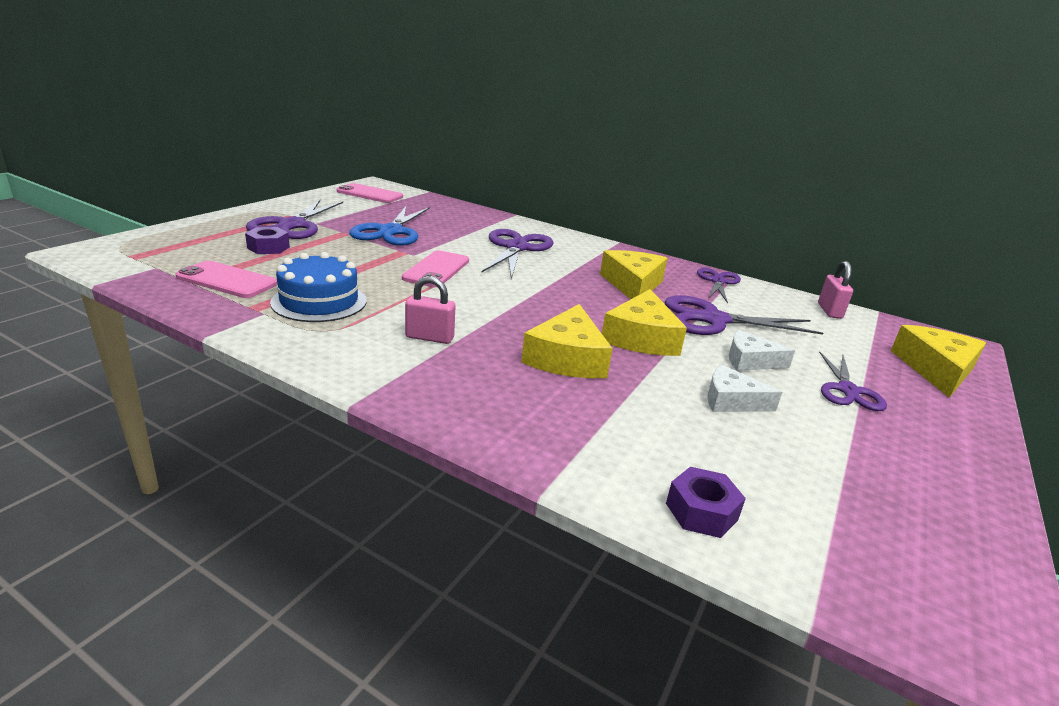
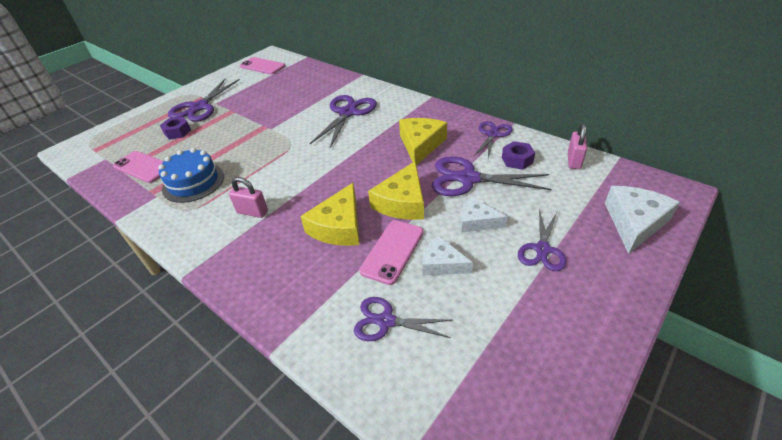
camera: 15 degrees right, 15 degrees up
blue scissors [349,206,430,246] -> none
pink phone [402,250,469,287] -> pink phone moved to [359,220,424,285]
purple nut [666,467,746,538] -> purple nut moved to [502,141,535,170]
yellow cheese [891,325,986,398] -> white cheese [605,186,680,254]
none -> purple scissors [354,297,452,341]

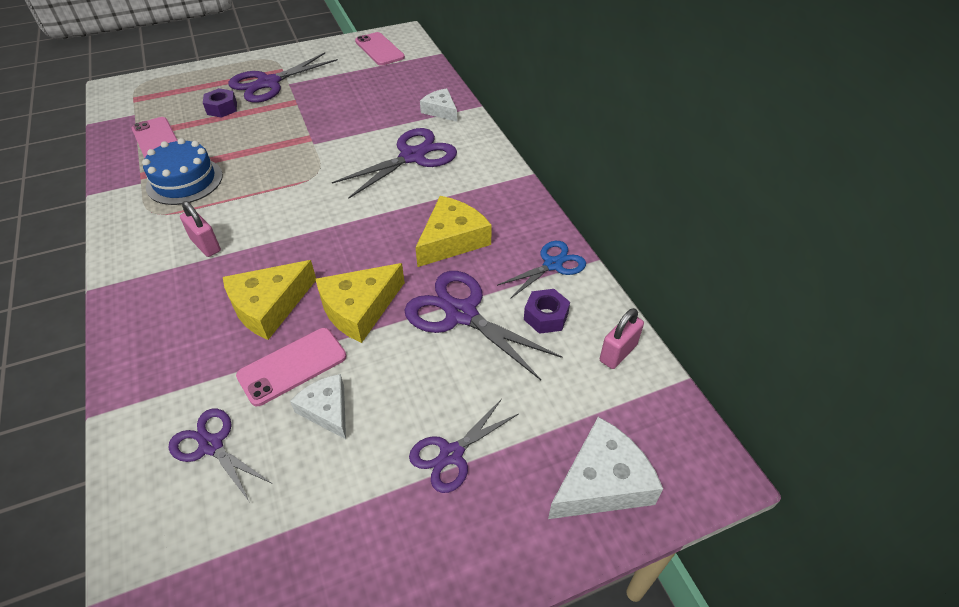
camera: 25 degrees right, 5 degrees up
white cheese [461,197,507,233] -> white cheese moved to [420,88,457,122]
purple scissors [474,121,513,159] -> blue scissors [497,241,586,299]

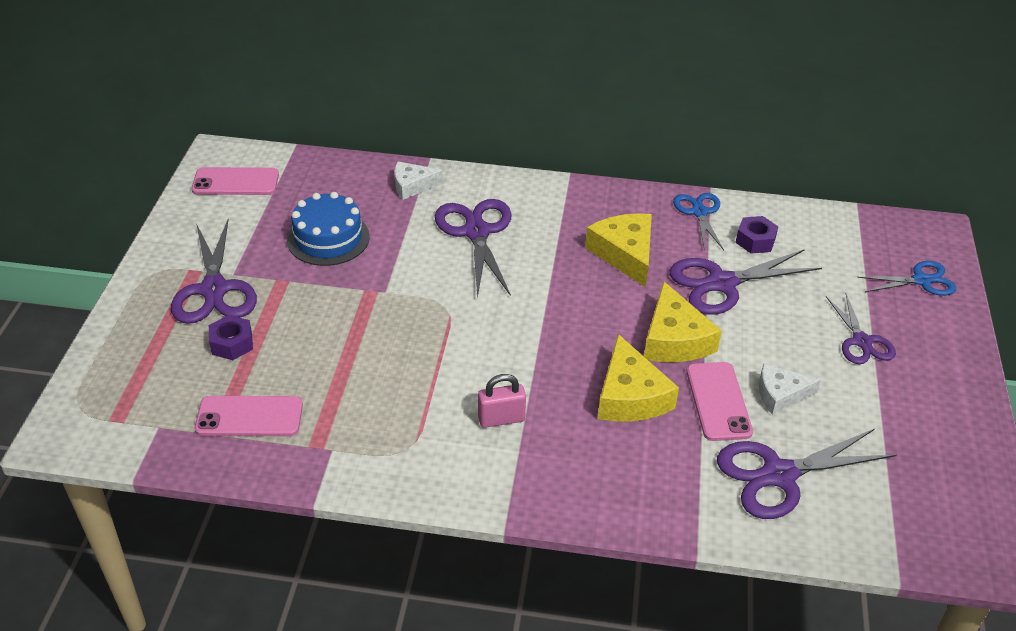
camera: 60 degrees left, 5 degrees down
blue cake [142,138,223,205] -> blue cake moved to [287,192,370,266]
purple scissors [168,409,271,501] -> purple scissors [717,429,896,519], size x1.60
white cheese [548,417,663,519] -> blue scissors [857,261,956,296]
pink padlock [600,308,644,369] -> none

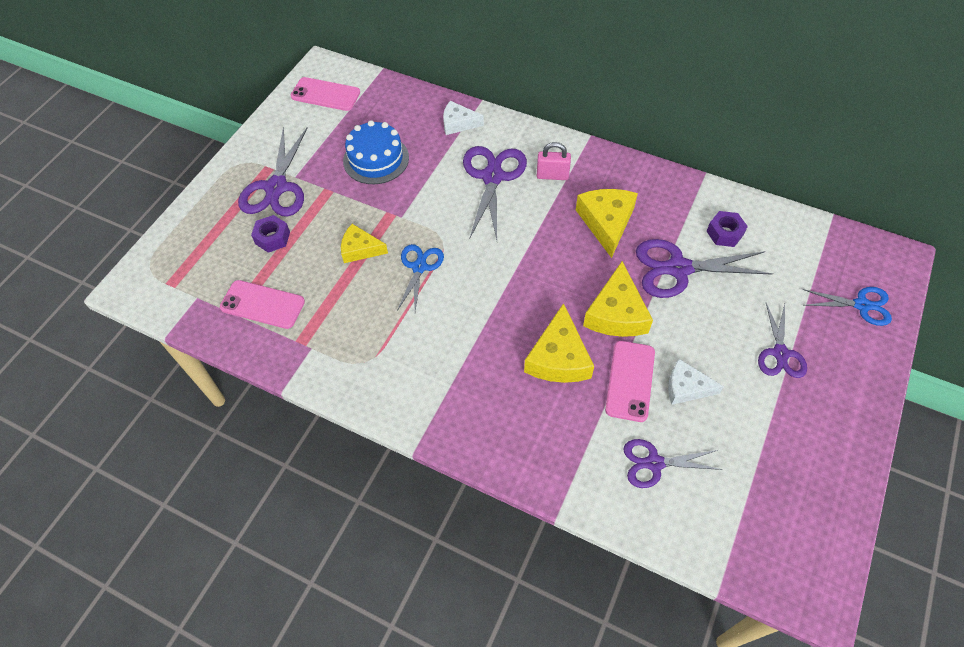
camera: 20 degrees right, 15 degrees up
pink padlock [478,374,526,428] -> pink padlock moved to [537,142,571,180]
blue scissors [673,193,724,251] -> blue scissors moved to [397,244,444,311]
purple scissors [717,429,896,519] -> purple scissors [623,439,723,488], size x0.62
none -> yellow cheese [341,224,388,263]

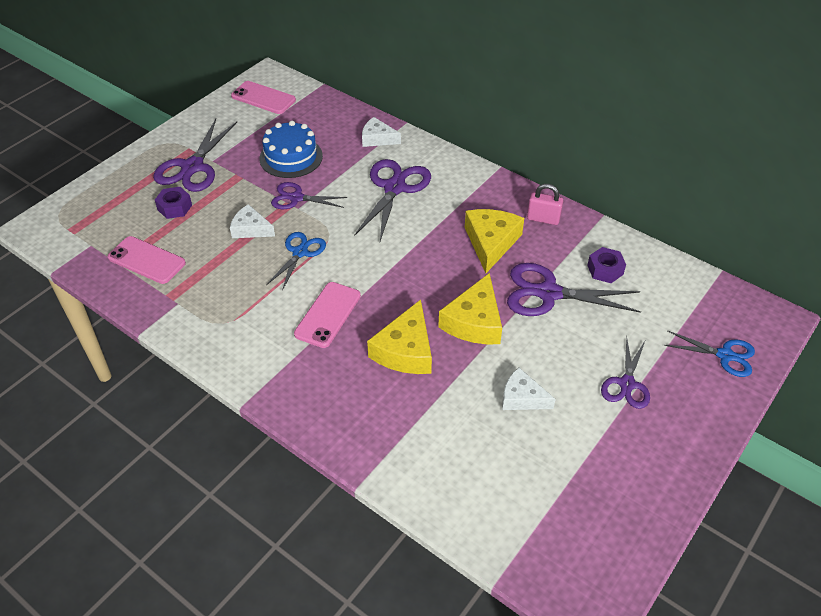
camera: 10 degrees right, 10 degrees down
yellow cheese [341,224,388,263] -> white cheese [230,204,275,238]
pink padlock [537,142,571,180] -> pink padlock moved to [527,184,563,225]
pink phone [605,341,655,422] -> pink phone moved to [294,282,361,348]
purple scissors [623,439,723,488] -> purple scissors moved to [271,182,348,209]

